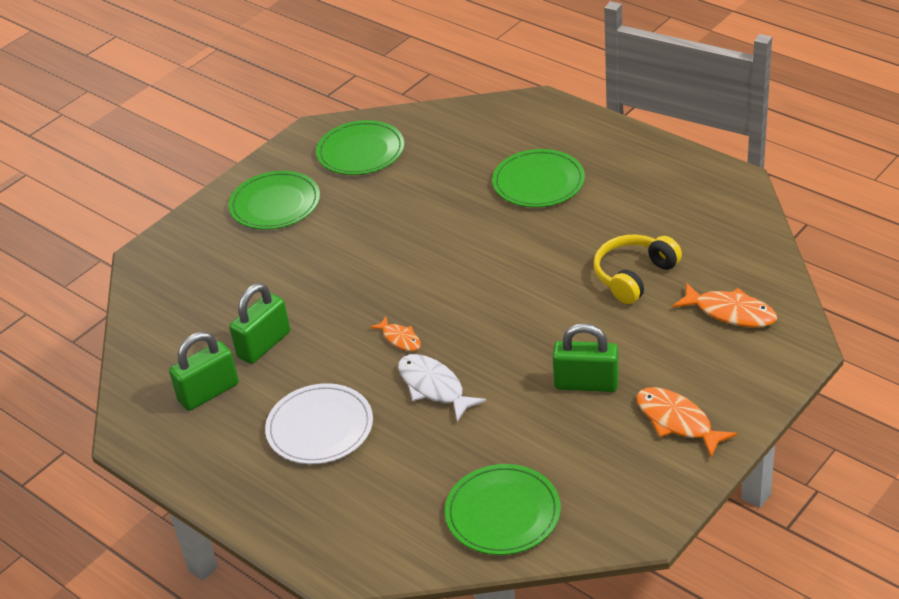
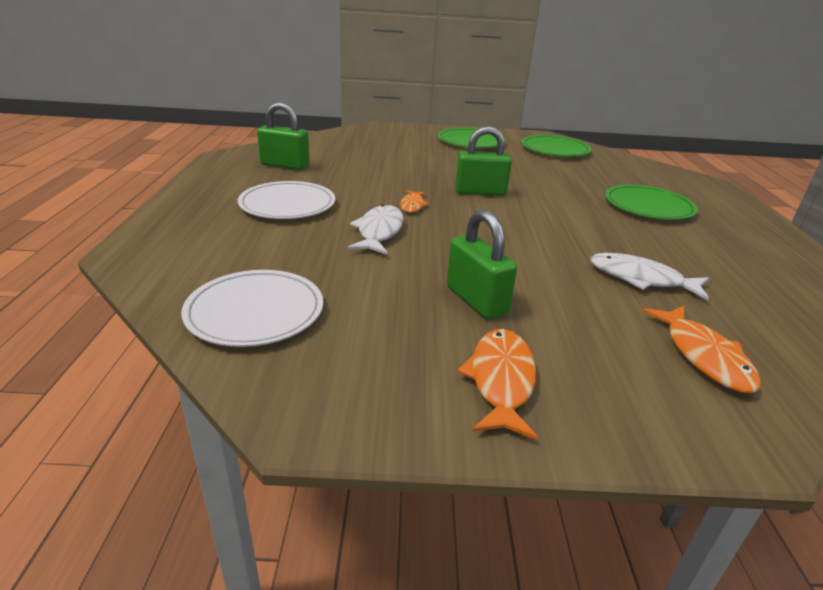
camera: 45 degrees right, 10 degrees down
green padlock [229,283,290,364] -> green padlock moved to [455,126,512,196]
green plate [445,464,561,555] -> white plate [182,270,323,347]
yellow headphones [594,235,682,304] -> white fish [590,253,709,300]

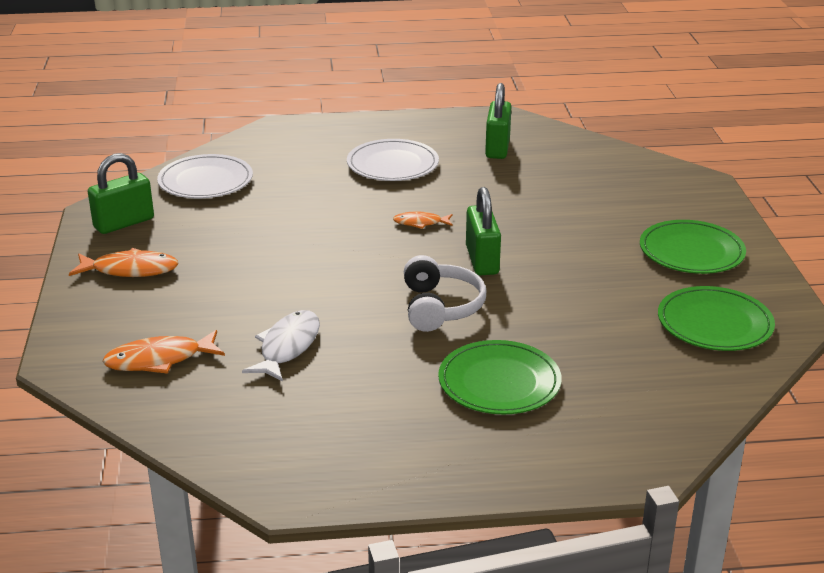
camera: 85 degrees right, 0 degrees up
white fish [348,205,404,254] -> none
green padlock [447,209,517,319] -> green padlock moved to [88,153,154,234]
none -> white headphones [404,255,486,332]

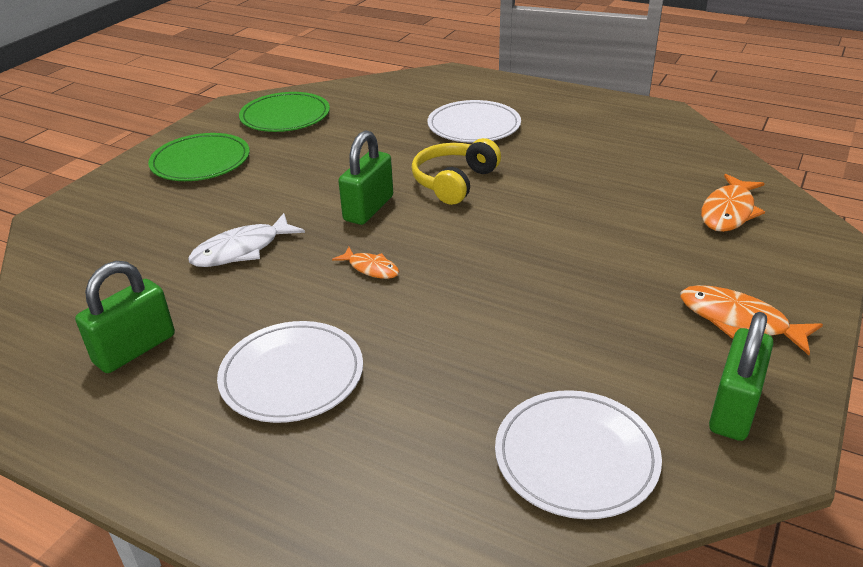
camera: 145 degrees left, 5 degrees up
green padlock [88,153,154,234] -> green padlock turned 60 degrees counterclockwise [709,312,773,441]
orange fish [102,330,225,374] -> orange fish turned 105 degrees clockwise [701,174,765,232]
white fish [242,310,320,382] -> white fish moved to [188,213,305,267]
white headphones [404,255,486,332] -> yellow headphones [411,138,501,205]
green plate [438,340,562,414] -> white plate [427,100,521,143]

